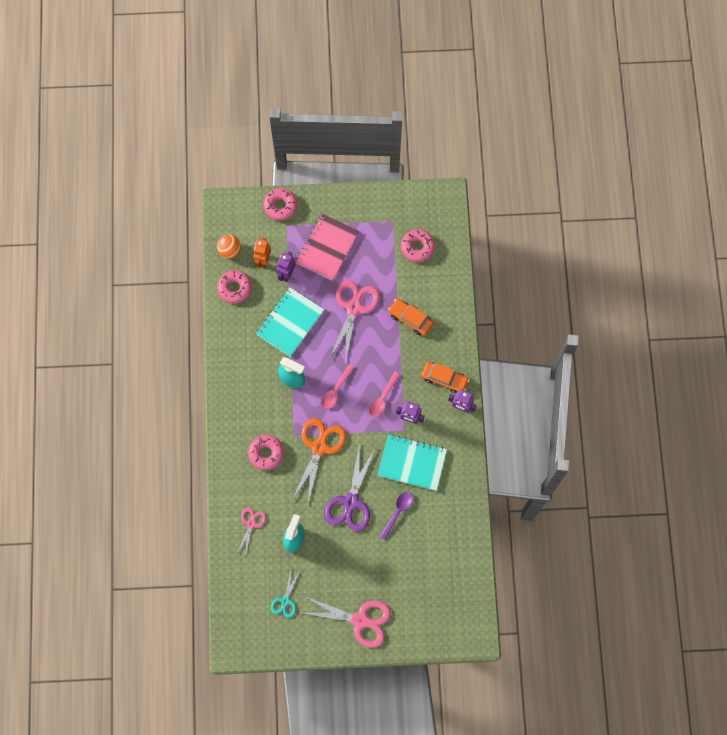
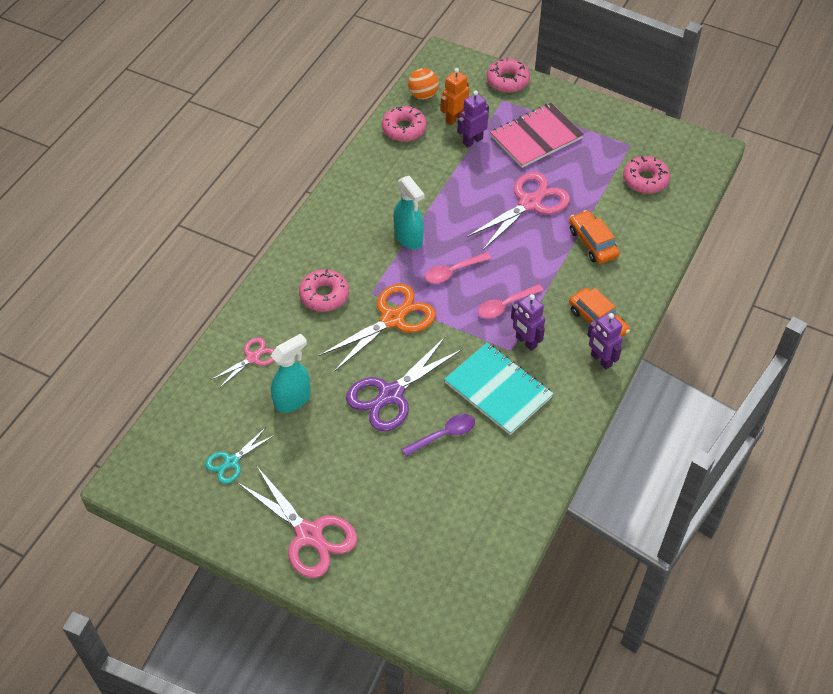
camera: 30 degrees right, 20 degrees down
turquoise notebook [256,288,324,357] -> none

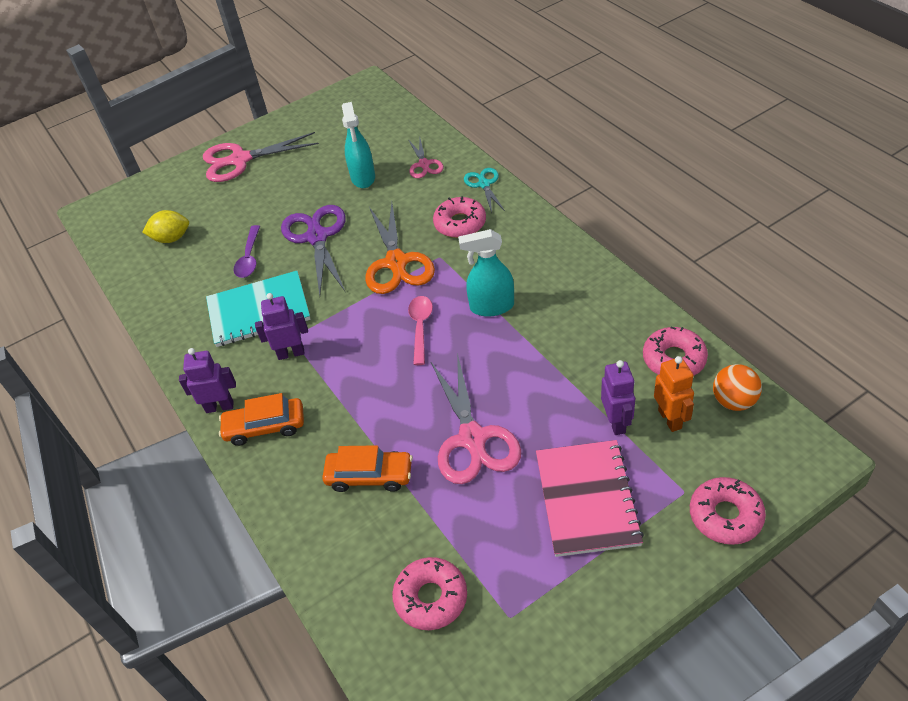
camera: 125 degrees right, 5 degrees down
turquoise scissors [205,427,275,484] -> turquoise scissors moved to [464,168,505,213]
pink spoon [478,284,544,319] -> none
none -> yellow lemon [142,210,189,243]

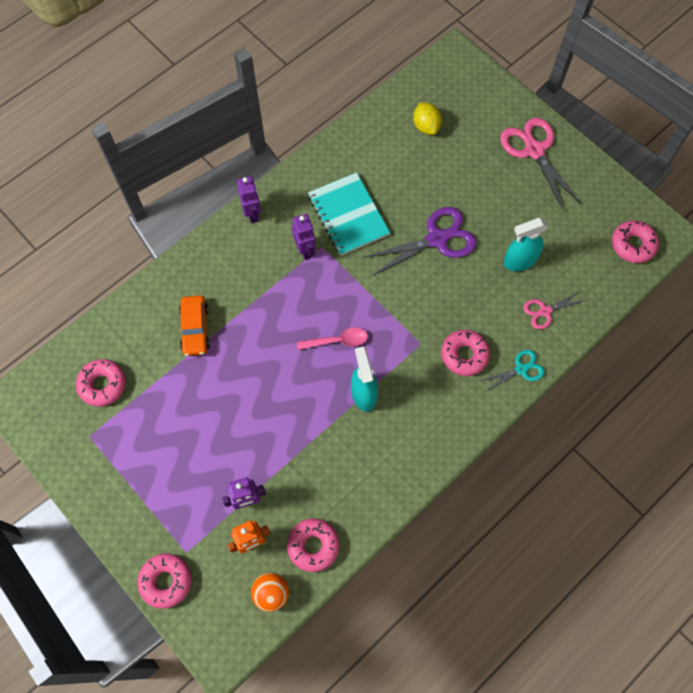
camera: 75 degrees right, 20 degrees up
orange car [219,393,304,446] -> none
purple spoon [234,225,260,278] -> none
orange scissors [365,202,435,294] -> none
pink scissors [431,353,521,484] -> none
pink notebook [536,440,644,557] -> none
none -> pink donut [612,220,659,263]

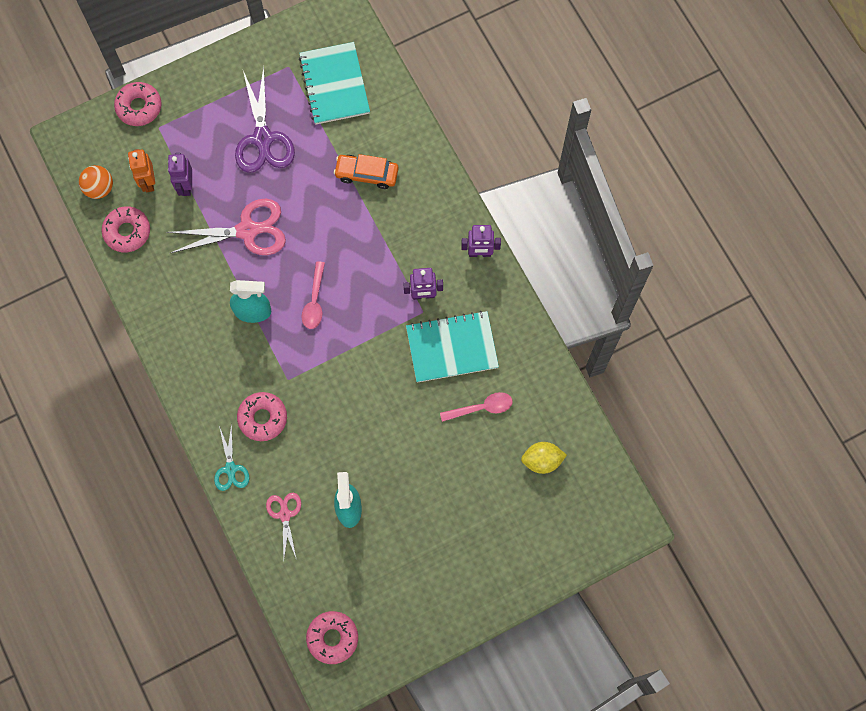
camera: 105 degrees right, 5 degrees up
pink donut [76,359,126,407] -> turquoise notebook [299,42,370,125]
purple scissors [363,207,476,276] -> purple scissors moved to [235,66,295,173]
pink scissors [500,118,581,211] -> pink scissors moved to [166,198,286,255]
none -> pink spoon [440,392,513,422]

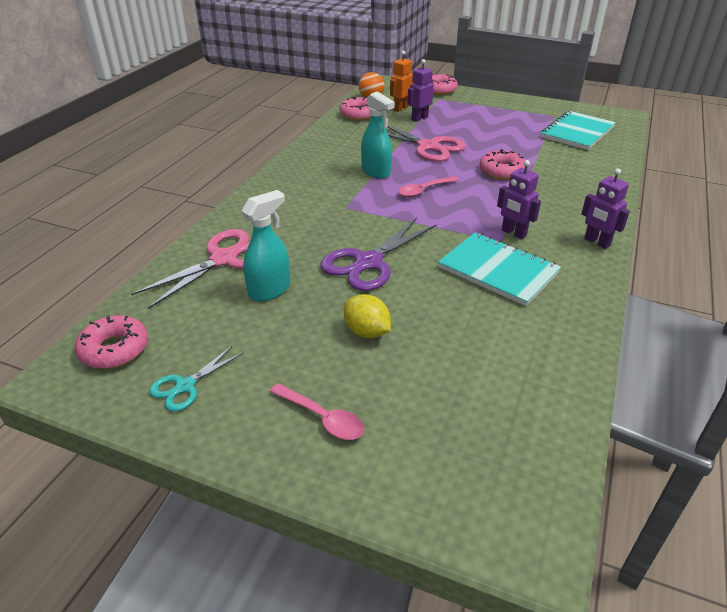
camera: 50 degrees right, 35 degrees down
turquoise scissors [214,423,249,491] -> turquoise scissors moved to [149,346,243,411]
purple scissors [235,66,295,173] -> purple scissors moved to [320,218,437,291]
pink donut [237,392,287,441] -> pink donut moved to [479,149,525,180]
pink scissors [266,493,301,560] -> pink scissors [131,229,250,309], size x1.81
orange car [334,154,399,189] -> none
pink spoon [440,392,513,422] -> pink spoon moved to [270,383,364,440]
yellow lemon [521,442,567,474] -> yellow lemon moved to [344,294,391,338]

